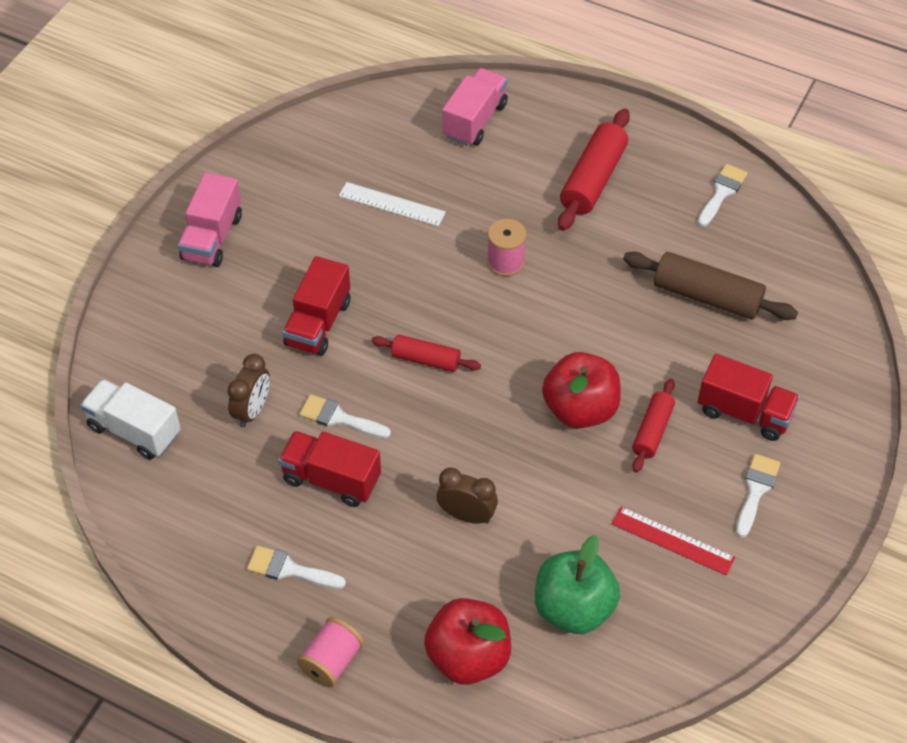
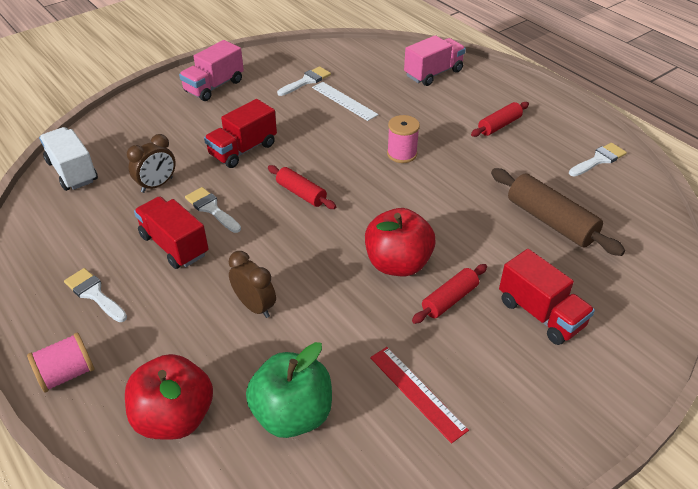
camera: 25 degrees right, 10 degrees down
red rolling pin [558,109,630,231] -> red rolling pin [471,102,529,137], size x0.61
white brush [736,454,781,538] -> white brush moved to [277,66,331,96]

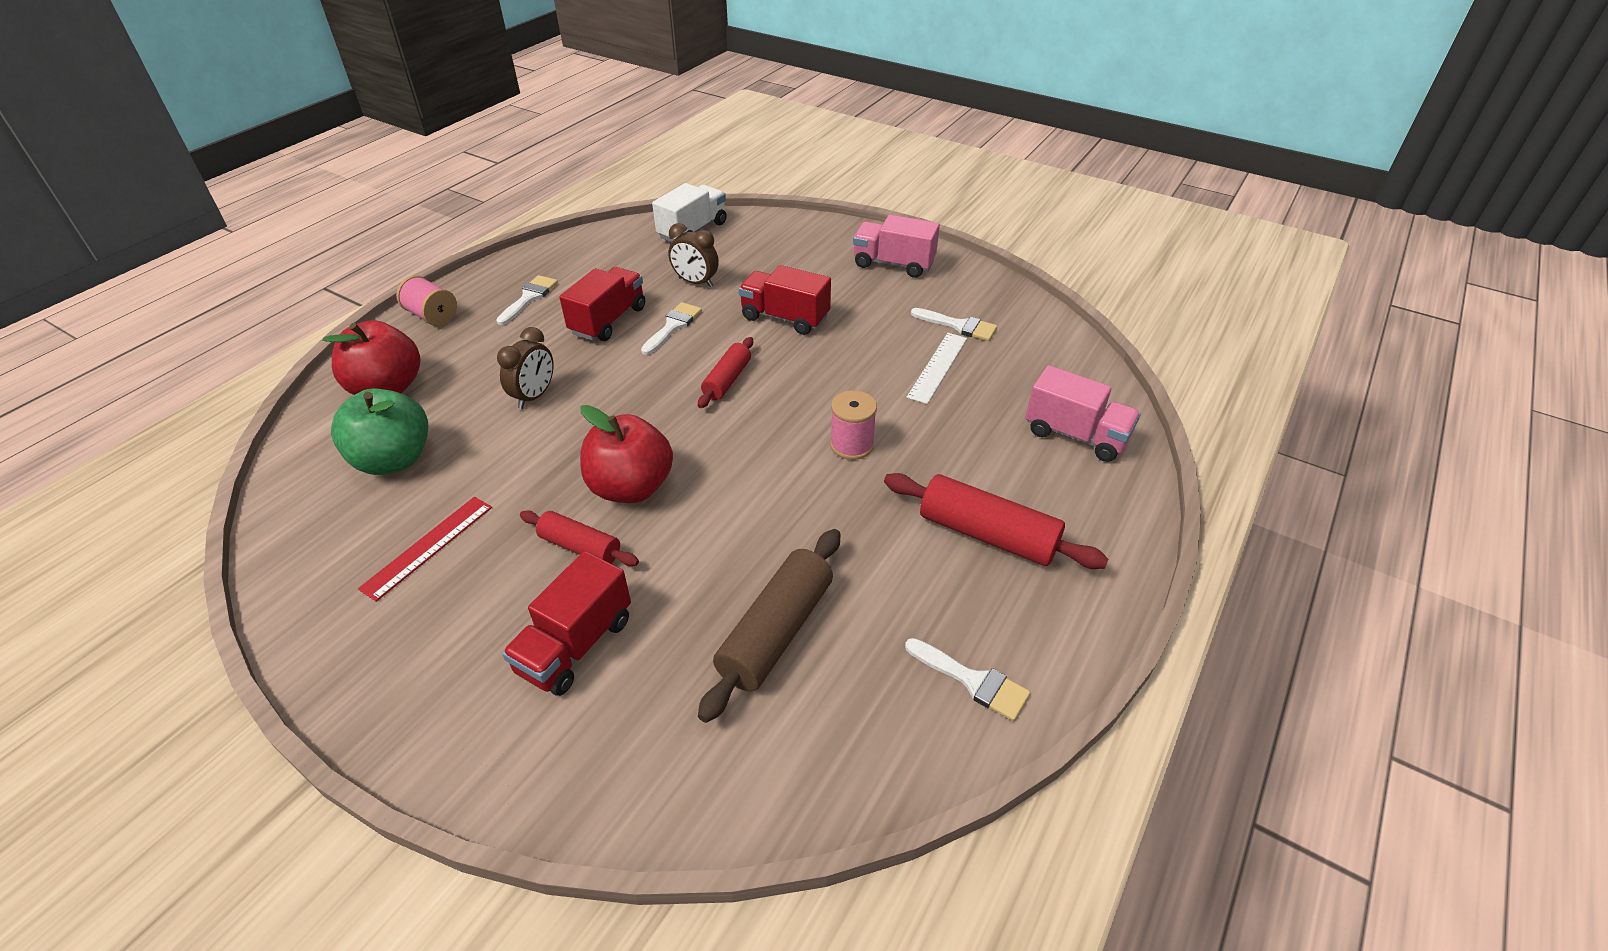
camera: 70 degrees right, 0 degrees up
red rolling pin [471,102,529,137] -> red rolling pin [884,473,1108,569], size x1.64

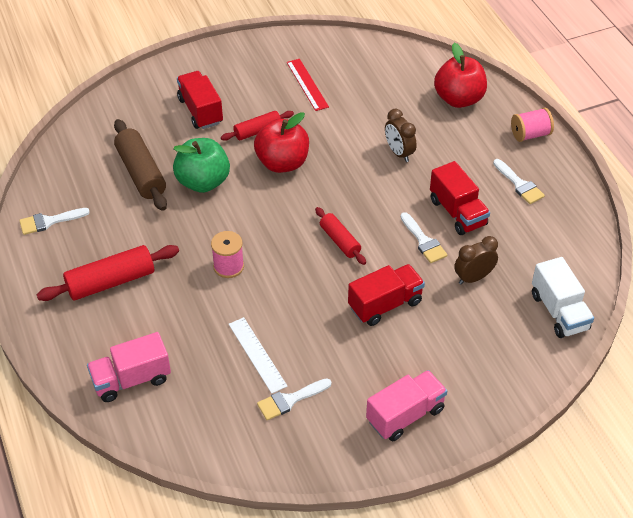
camera: 125 degrees right, 5 degrees up
green apple [331,388,428,475] -> green apple moved to [173,138,230,193]

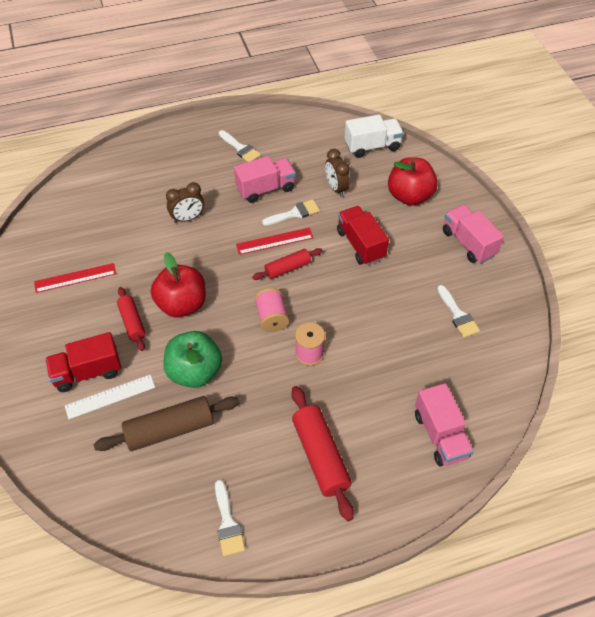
camera: 85 degrees left, 5 degrees up
white ruler [229,317,288,394] -> white ruler moved to [65,375,155,419]
red truck [430,161,490,235] -> pink truck [234,156,296,203]
red apple [434,42,487,108] -> red apple moved to [388,157,438,206]
white brush [493,159,545,204] -> white brush turned 75 degrees clockwise [219,130,261,162]
pink spool [511,108,554,142] -> pink spool moved to [255,288,289,332]
none -> red ruler [236,228,314,255]

